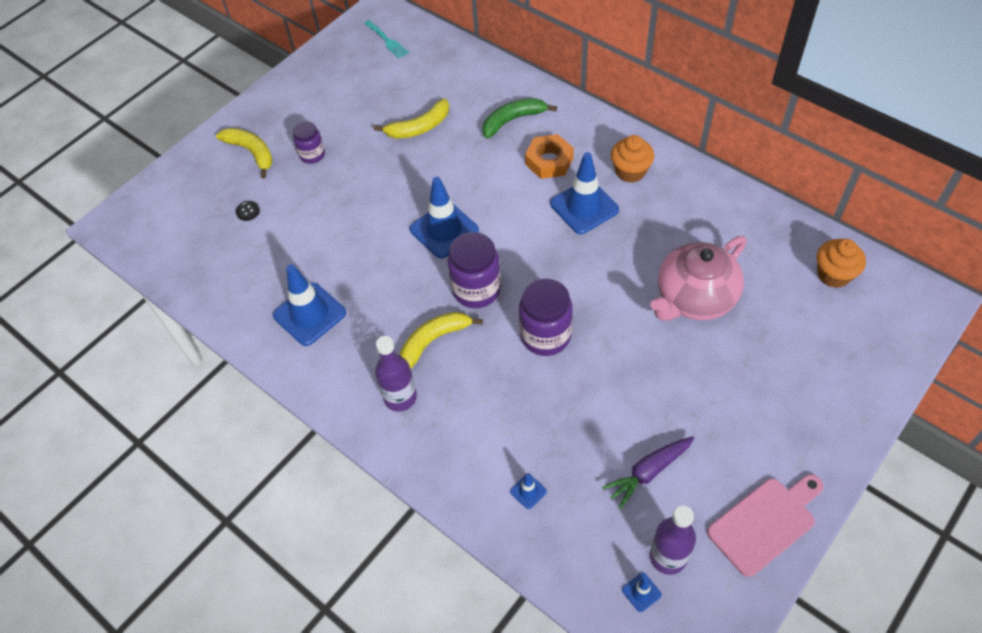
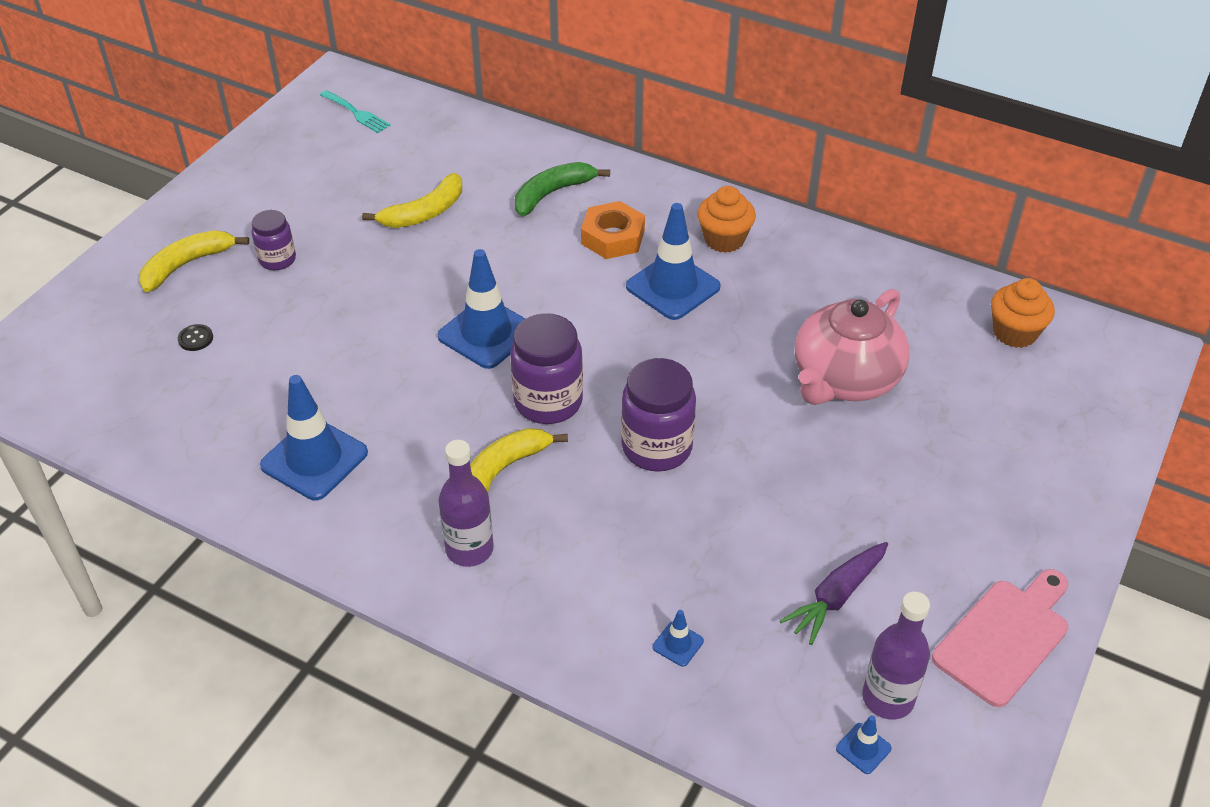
camera: 15 degrees left, 10 degrees down
yellow banana [216,128,273,179] -> yellow banana turned 75 degrees counterclockwise [139,230,249,292]

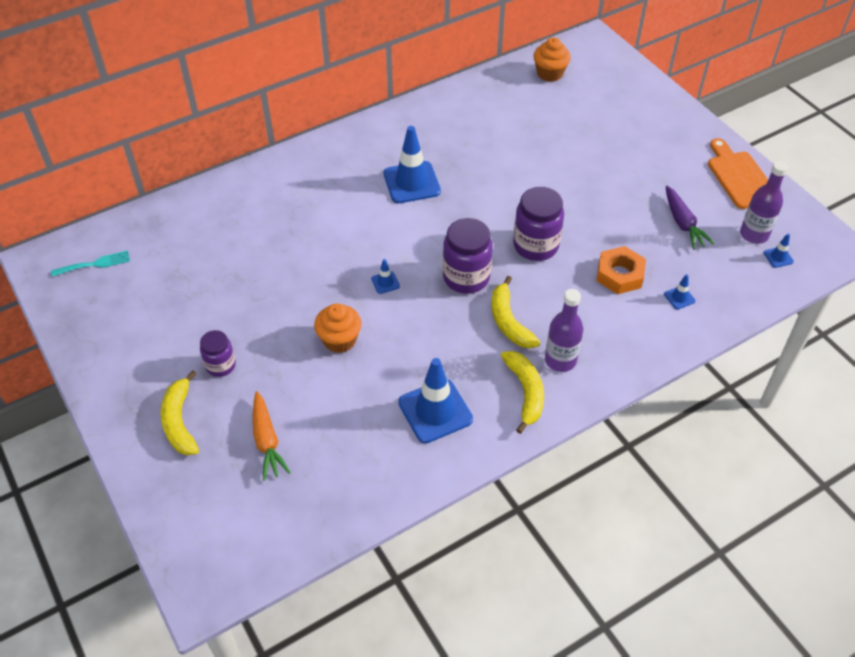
camera: 60 degrees left, 5 degrees up
black button [178,324,213,351] -> orange carrot [253,391,291,481]
yellow banana [362,173,462,228] -> yellow banana moved to [501,351,544,434]
blue traffic cone [438,249,526,369] -> blue traffic cone [371,259,400,294], size x0.44
green banana [515,162,610,216] -> none
orange nut [581,201,645,259] -> orange nut moved to [596,246,646,294]
orange cupcake [697,186,756,253] -> orange cupcake moved to [314,303,362,353]
pink teapot [795,289,910,405] -> none
pink cutting board [932,569,1068,707] -> orange cutting board [708,138,768,209]

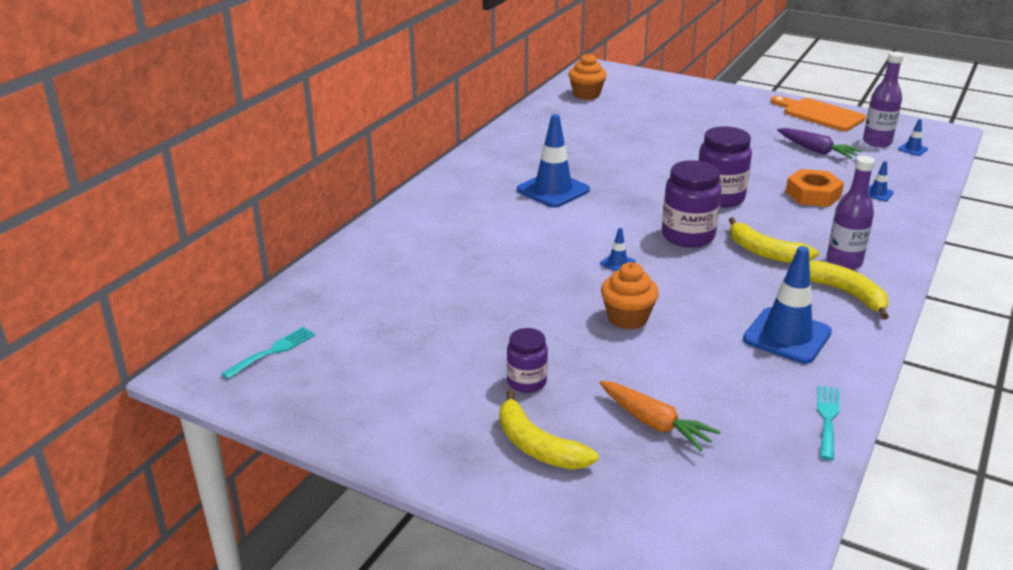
camera: 30 degrees left, 20 degrees down
none -> turquoise fork [817,385,839,460]

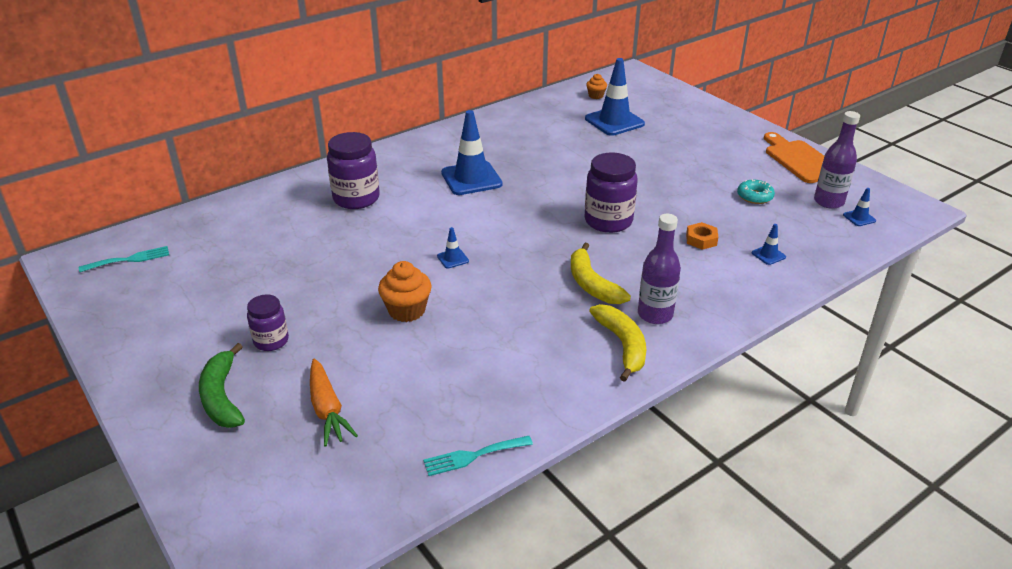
camera: 25 degrees right, 5 degrees up
yellow banana [499,389,598,470] -> green banana [199,343,245,428]
orange cupcake [569,53,607,100] -> orange cupcake [586,74,607,99], size x0.58
purple jar [662,160,721,248] -> purple jar moved to [327,132,380,209]
blue traffic cone [743,246,832,364] -> blue traffic cone moved to [585,58,645,136]
purple carrot [777,128,862,159] -> turquoise donut [737,179,775,204]
orange nut [786,169,844,207] -> orange nut [686,222,718,250], size x0.62
turquoise fork [817,385,839,460] -> turquoise fork turned 150 degrees counterclockwise [423,436,533,476]

